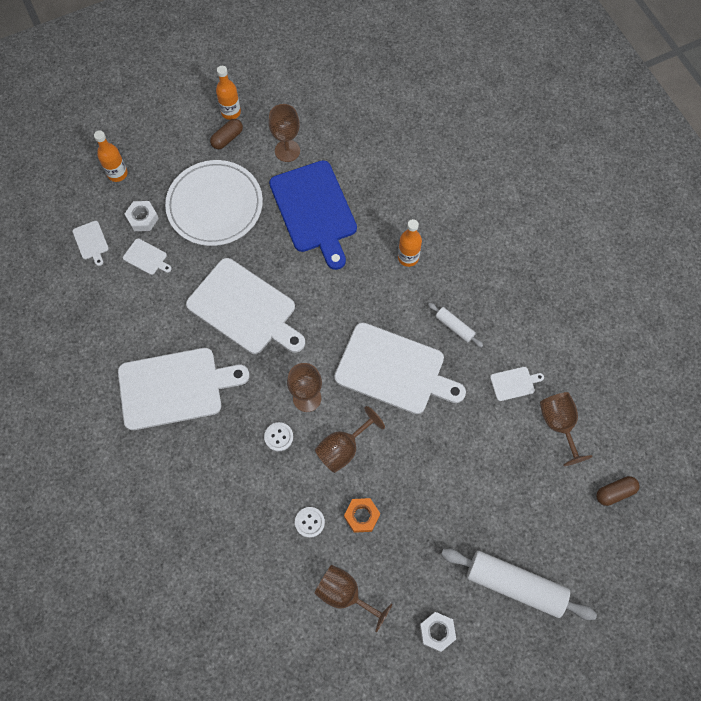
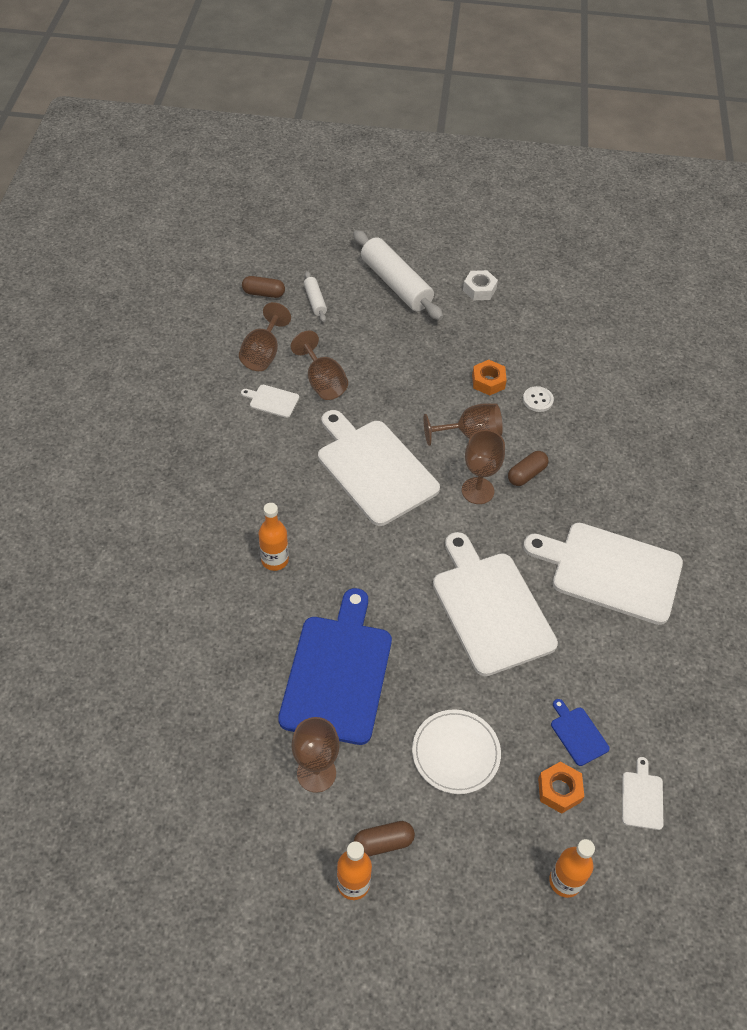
camera: 150 degrees left, 15 degrees down
white cutting board [123,238,172,275] -> blue cutting board [551,699,610,766]
white nut [125,201,159,231] -> orange nut [538,762,584,814]
white plate [165,160,263,246] -> white plate [412,709,501,794], size x0.62
white button [264,422,293,451] -> brown capsule [508,451,548,486]
brown goblet [314,565,393,632] -> brown goblet moved to [291,330,348,400]
white rolling pin [428,303,483,347] -> white rolling pin moved to [304,271,327,322]

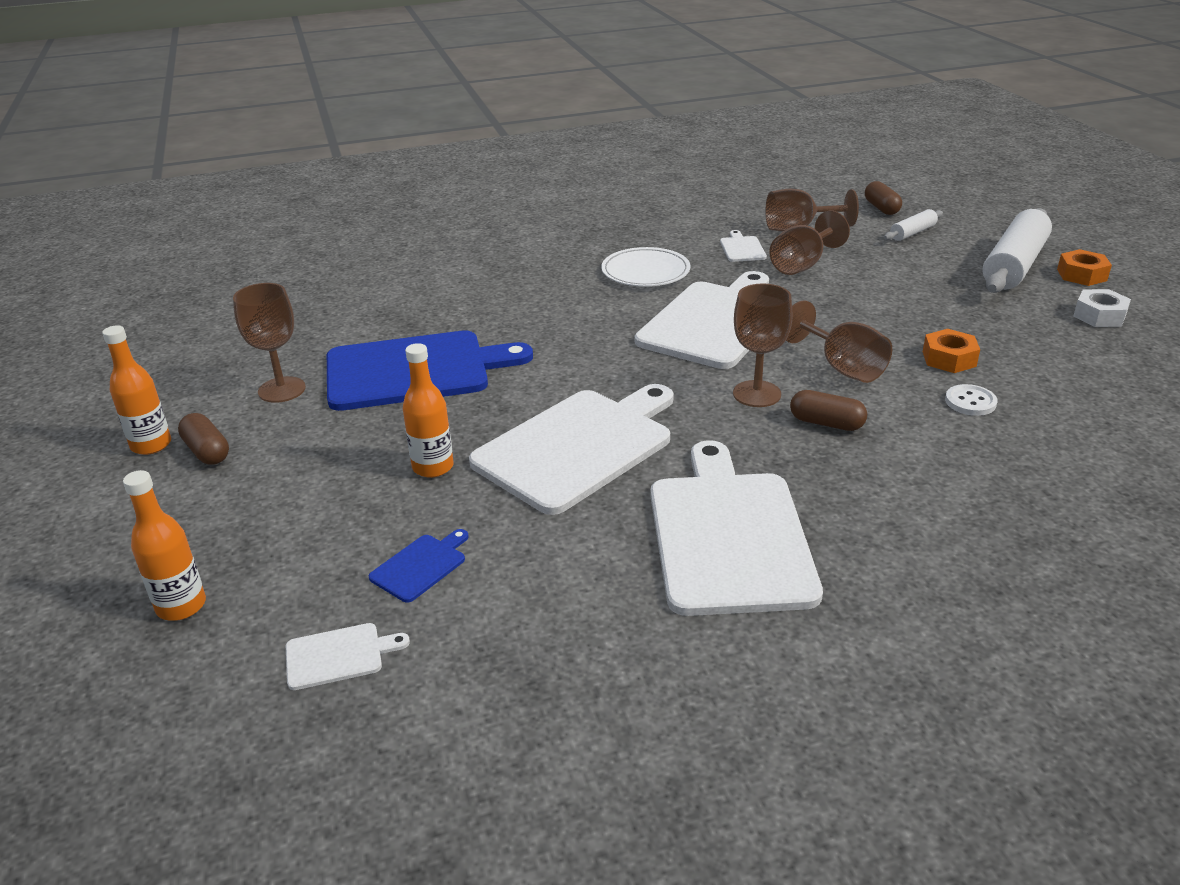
camera: 70 degrees right, 20 degrees down
orange bottle [258,503,289,571] -> orange bottle moved to [403,343,454,478]
white plate [412,709,501,794] -> white plate moved to [601,247,691,287]
orange nut [538,762,584,814] -> orange nut moved to [1057,249,1112,286]

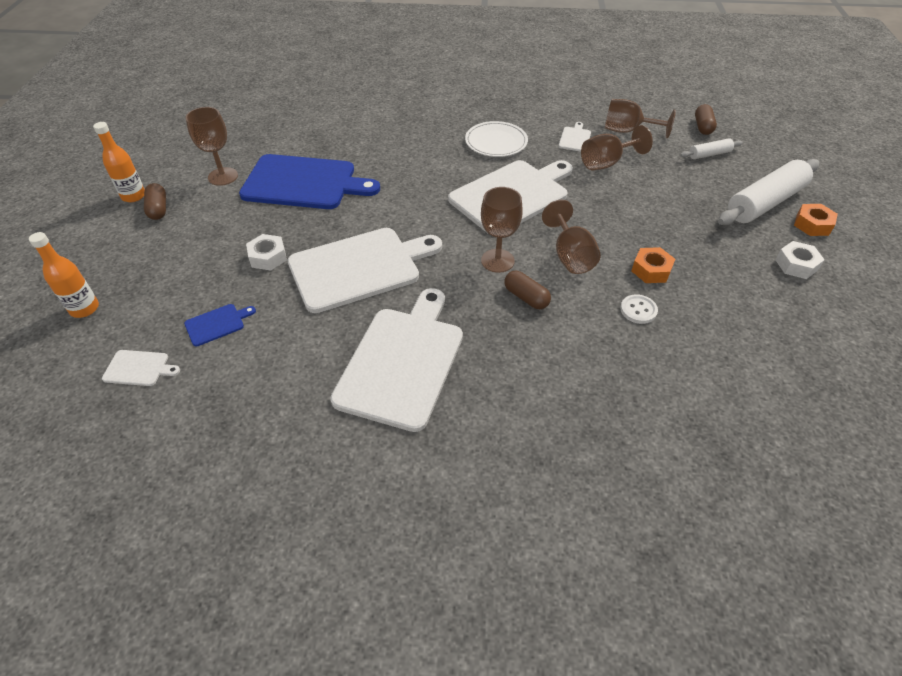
camera: 20 degrees right, 15 degrees up
orange bottle [403,343,454,478] -> white nut [246,234,287,271]

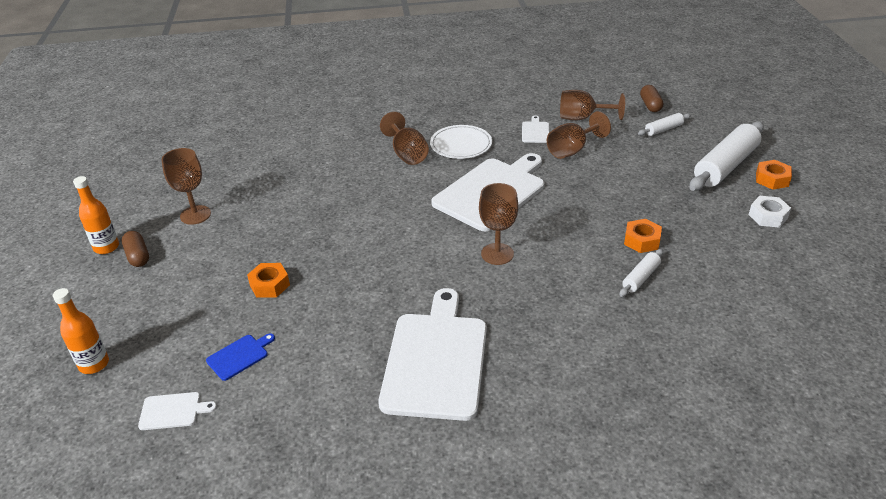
camera: 10 degrees left, 10 degrees down
blue cutting board [239,154,380,209] -> none
white nut [246,234,287,271] -> orange nut [247,263,290,298]
white cutting board [288,228,442,313] -> none
brown capsule [504,271,551,309] -> none
brown goblet [542,200,601,274] -> brown goblet moved to [380,112,429,165]
white button [620,294,658,324] -> white rolling pin [620,249,663,297]

